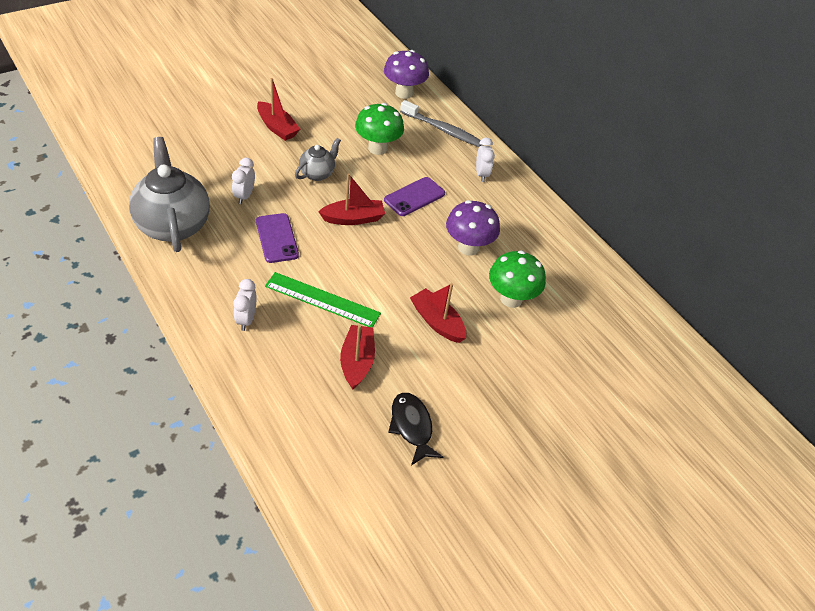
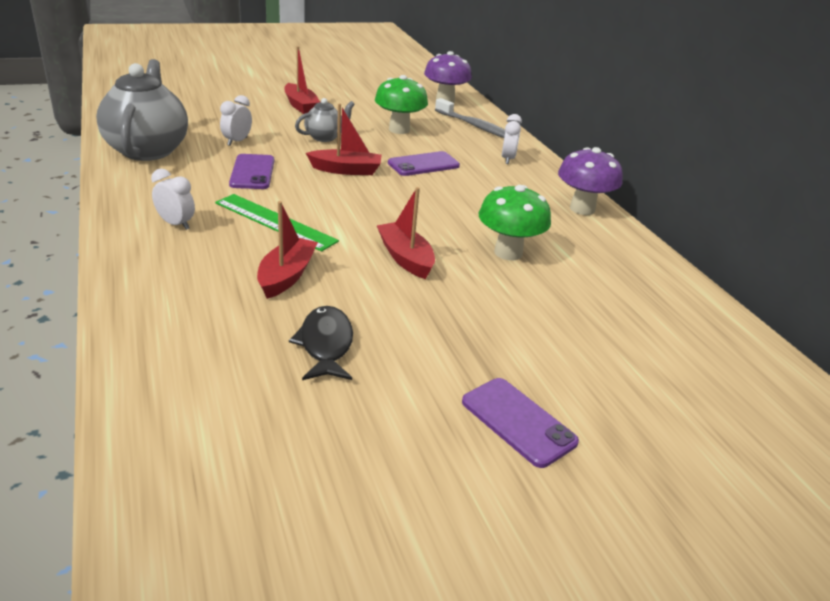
camera: 15 degrees right, 15 degrees down
white clock [233,279,257,331] -> white clock turned 105 degrees clockwise [151,169,195,230]
purple mushroom [446,200,500,256] -> purple mushroom moved to [558,147,623,215]
none -> purple phone [462,378,579,468]

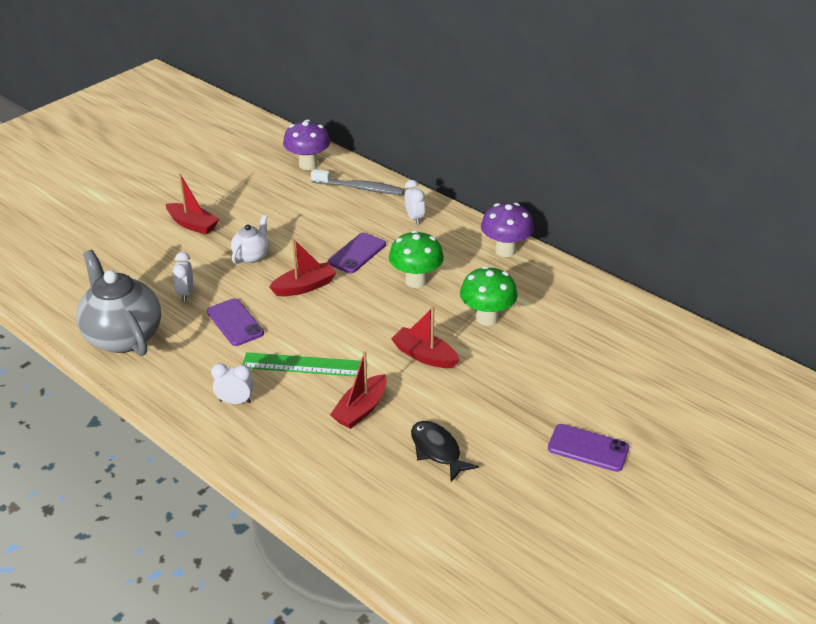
camera: 25 degrees left, 5 degrees up
red boat [257,201,318,299] -> red boat turned 135 degrees counterclockwise [330,351,387,429]
grey teapot [295,98,355,142] -> white teapot [231,215,269,264]
green mushroom [375,75,428,134] -> green mushroom moved to [389,230,444,288]

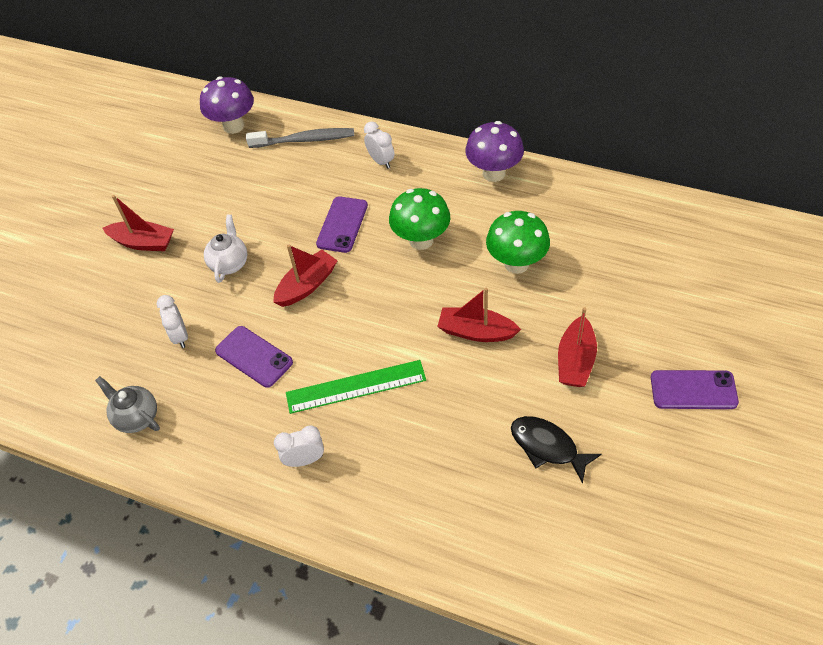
camera: 15 degrees left, 15 degrees up
grey teapot [77,250,161,356] -> grey teapot [95,376,160,433], size x0.51
red boat [330,351,387,429] -> red boat moved to [558,307,597,387]

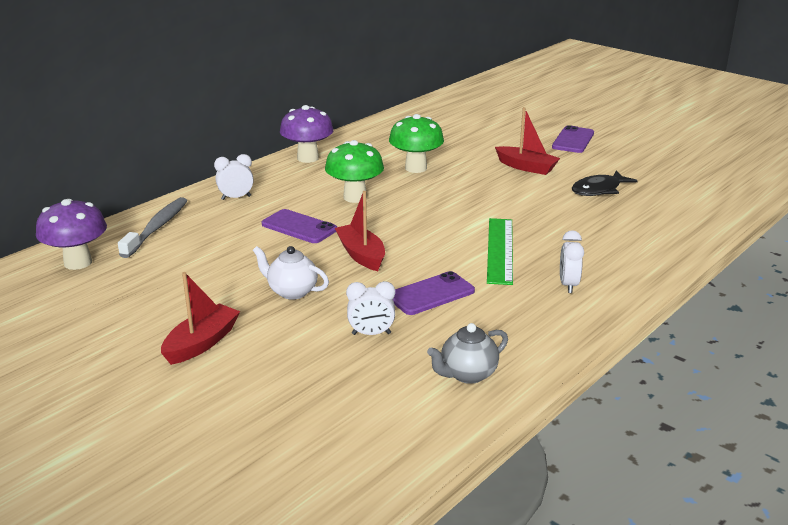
camera: 75 degrees left, 25 degrees down
red boat [437,287,521,342] -> none

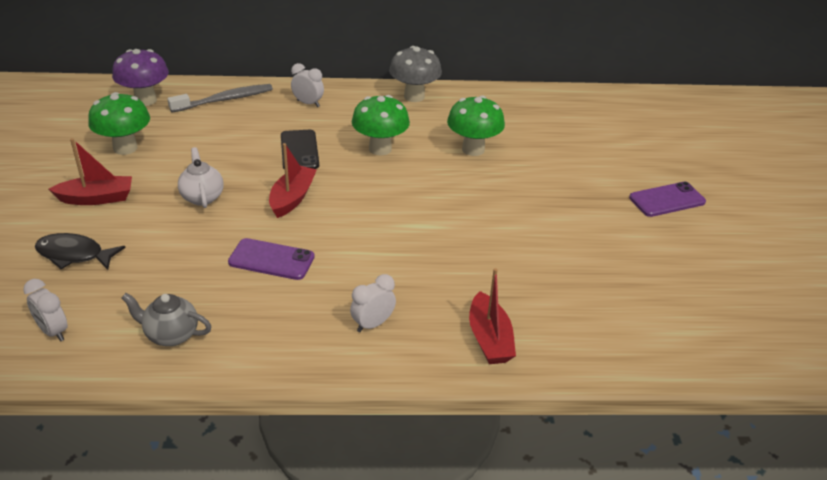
camera: 45 degrees right, 10 degrees up
purple phone [262,209,337,243] -> black phone [281,130,319,170]
purple mushroom [280,105,334,163] -> grey mushroom [389,46,442,102]
white clock [346,281,395,335] -> white clock moved to [23,279,68,341]
green ruler [487,218,513,285] -> none
red boat [495,107,560,175] -> red boat moved to [469,268,516,364]
black fish [572,171,638,196] -> black fish moved to [35,233,126,270]
none -> green mushroom [88,92,150,155]

